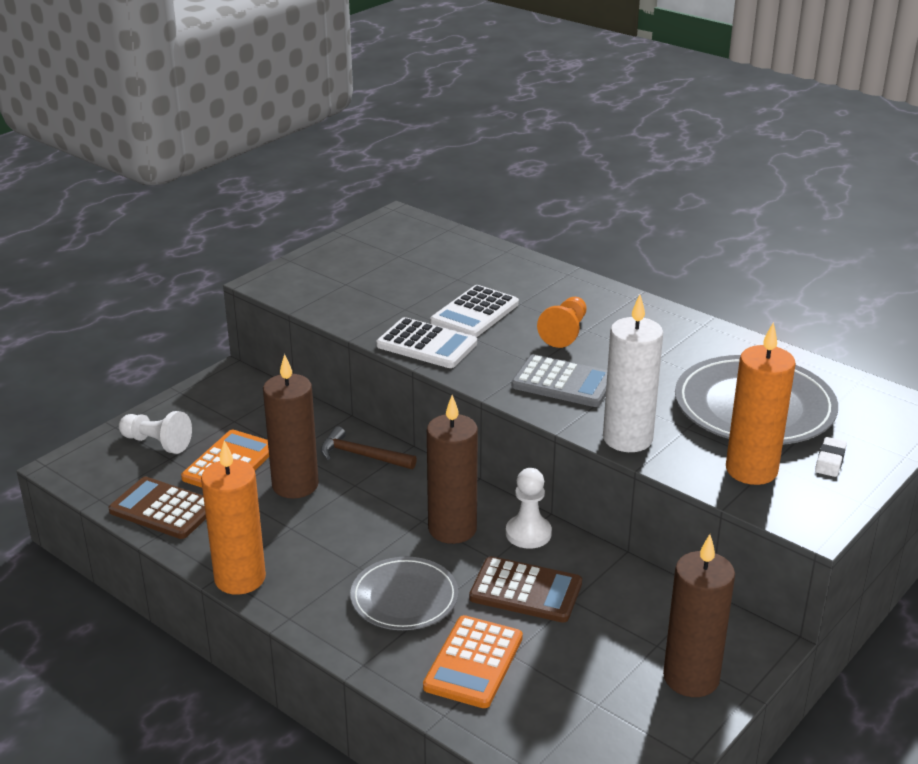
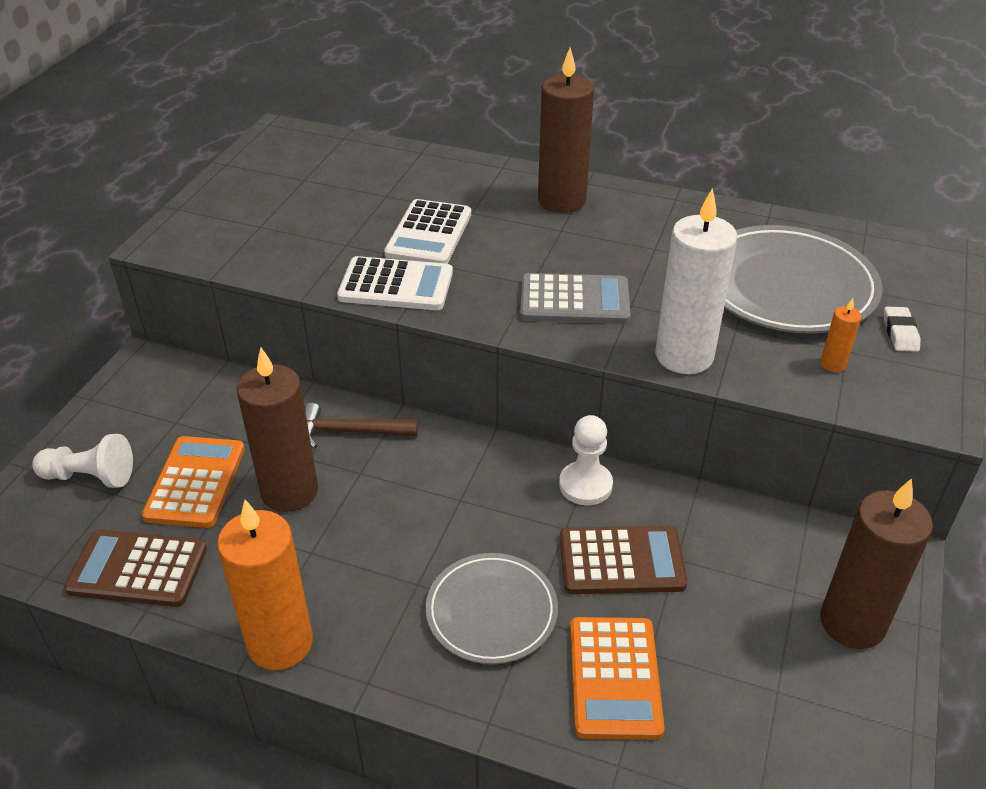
camera: 20 degrees left, 10 degrees up
brown candle [427,395,478,544] -> brown candle moved to [538,48,594,213]
orange pawn [537,297,586,348] -> none
orange candle [726,322,796,485] -> orange candle [820,298,861,372], size x0.43

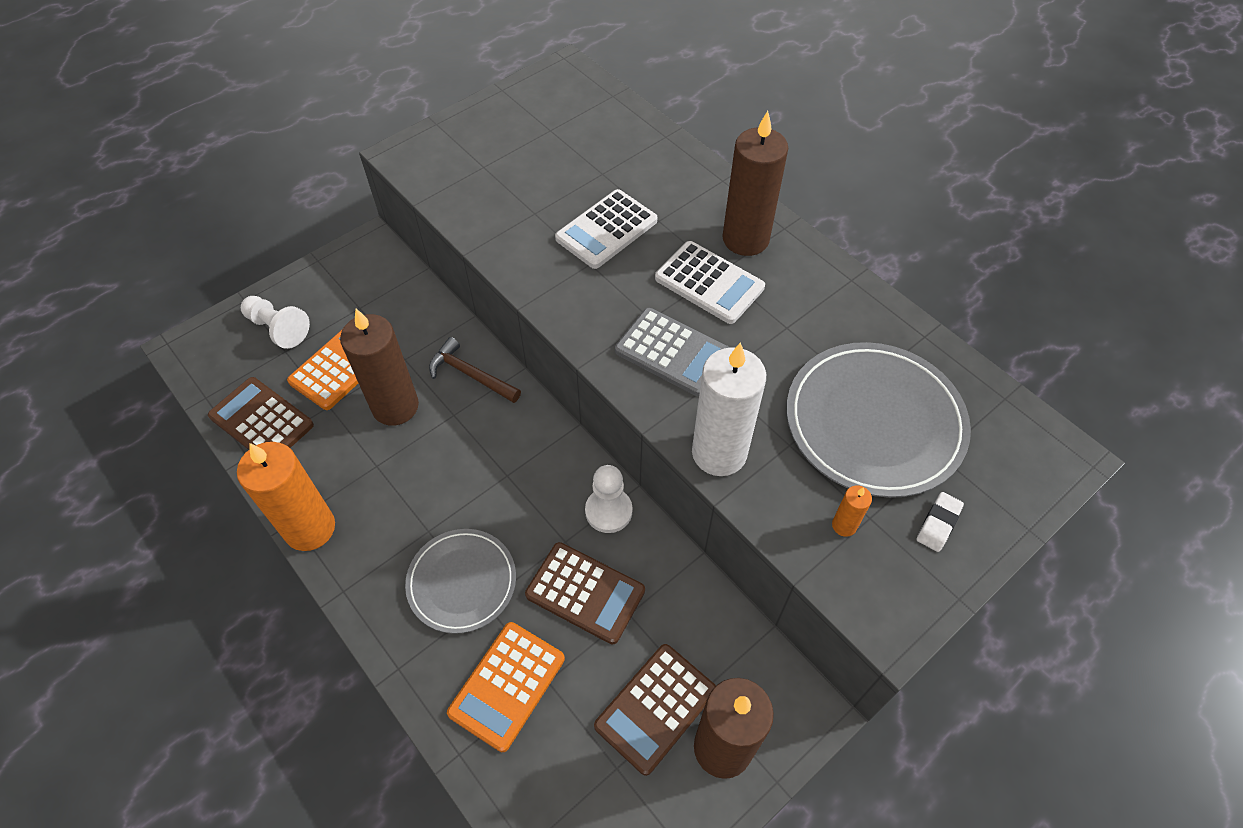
camera: 30 degrees right, 15 degrees up
white calculator [337,256,453,310] -> white calculator moved to [655,241,765,324]
none -> brown calculator [594,644,716,776]

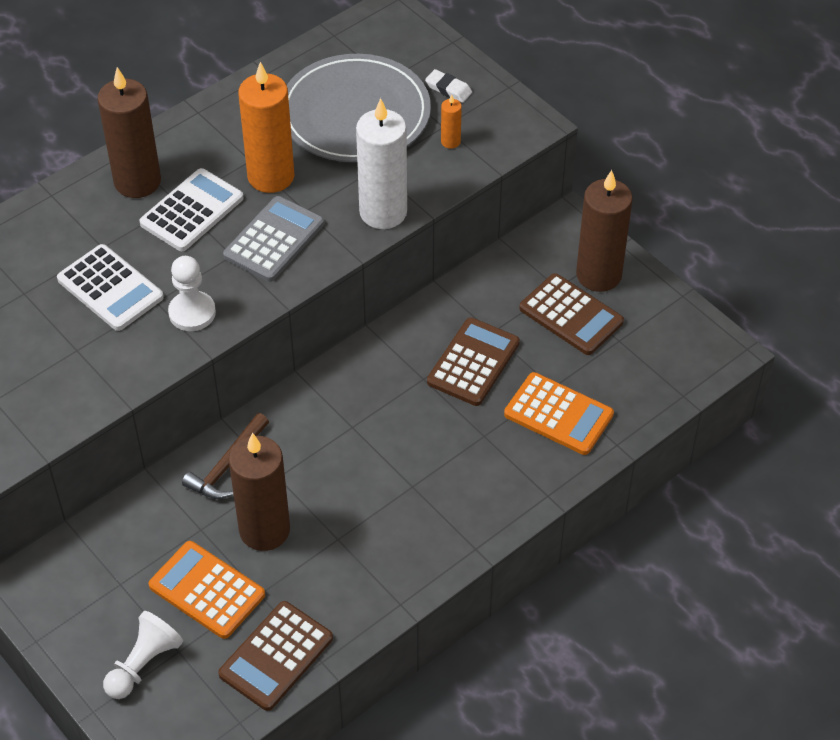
camera: 90 degrees left, 5 degrees down
orange candle [237,442,335,551] -> orange candle moved to [238,62,294,193]
grey plate [405,529,516,634] -> none
white pawn [585,465,633,533] -> white pawn moved to [168,256,216,331]

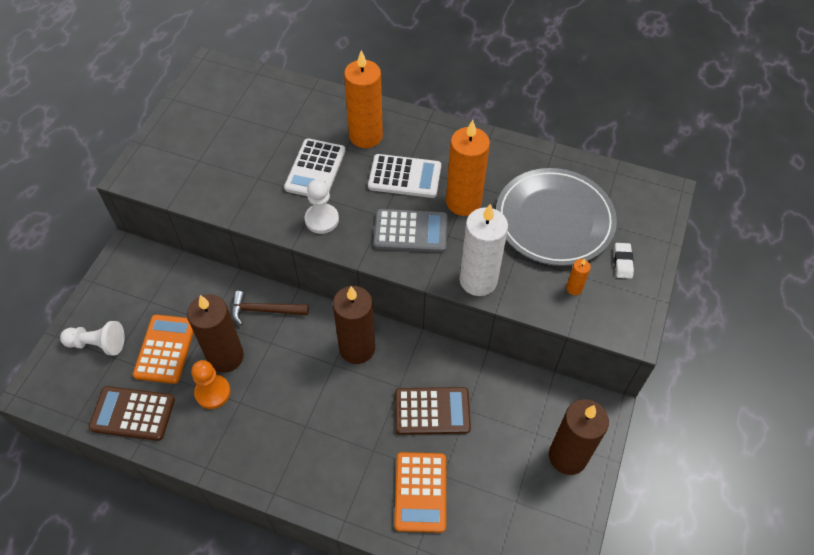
camera: 60 degrees right, 5 degrees up
brown candle [97,67,161,198] -> brown candle moved to [333,286,375,364]
brown calculator [519,273,624,355] -> none
none -> orange pawn [191,360,231,409]
none -> orange candle [344,50,383,148]

